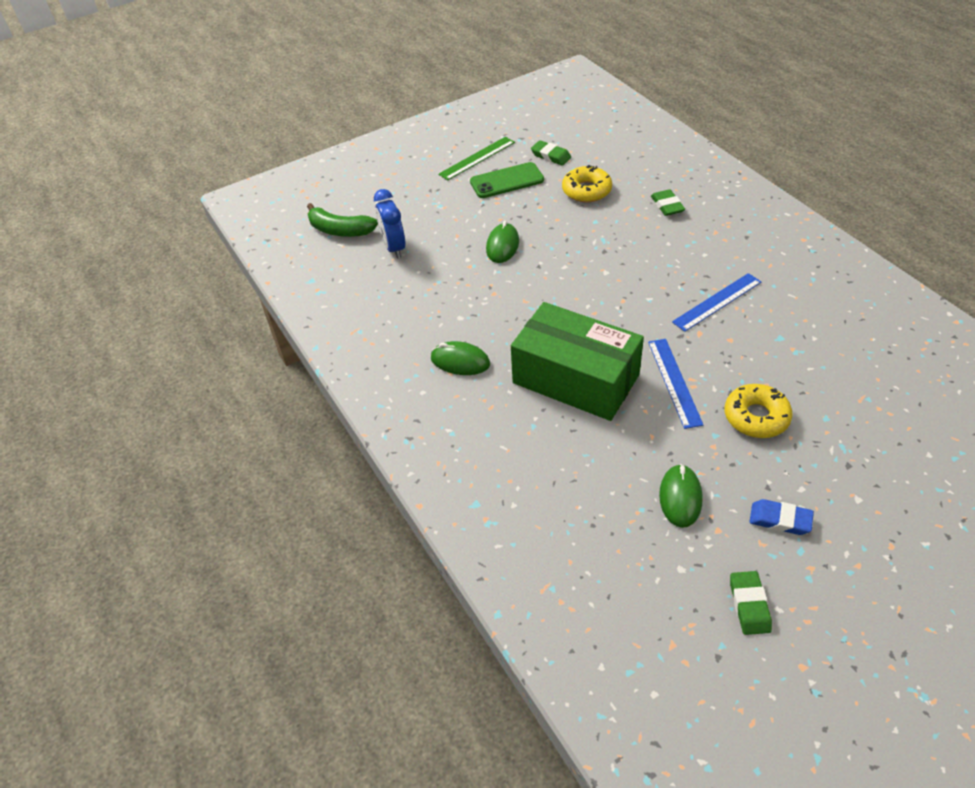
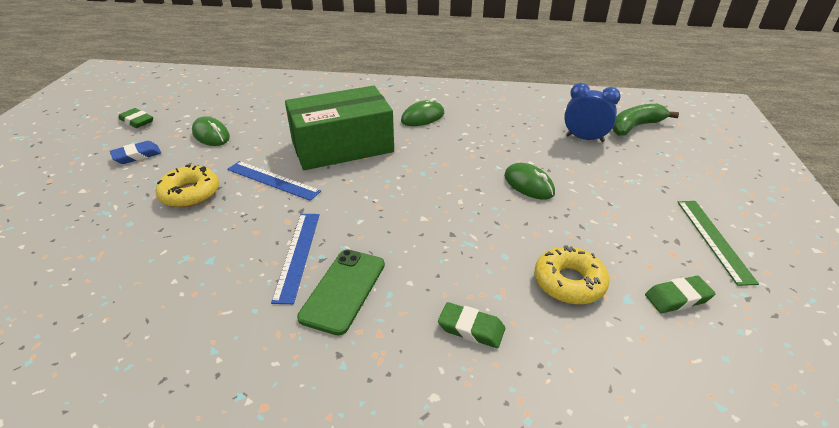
camera: 125 degrees right, 10 degrees down
green phone [470,162,544,198] -> green phone moved to [297,249,385,336]

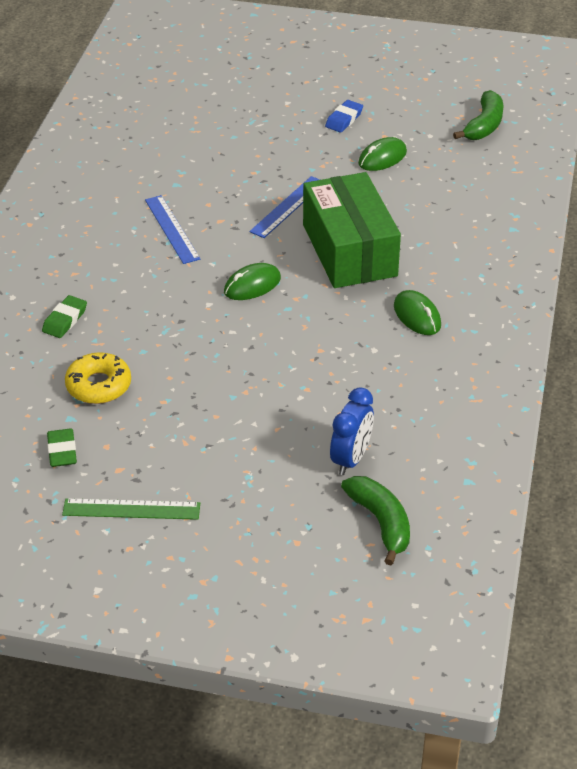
camera: 95 degrees right, 5 degrees up
blue eraser [110,141,161,164] -> blue eraser turned 60 degrees clockwise [325,100,363,133]
green eraser [119,108,153,128] -> none
yellow donut [155,165,219,208] -> none
blue ruler [271,214,320,304] -> blue ruler turned 60 degrees clockwise [145,195,200,264]
green phone [297,249,385,336] -> none
green mouse [504,163,555,200] -> green mouse moved to [224,263,281,300]
none -> green banana [453,90,504,140]

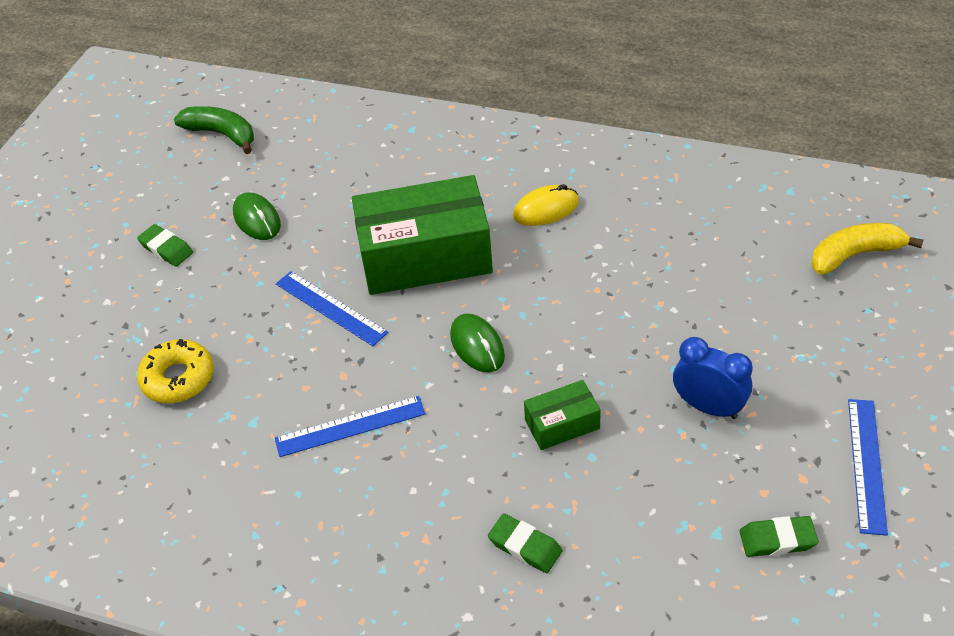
camera: 80 degrees left, 5 degrees up
green ruler [62,498,200,520] -> blue ruler [848,399,888,536]
yellow donut [65,352,131,404] -> yellow donut moved to [137,339,214,403]
blue eraser [325,100,363,133] -> green eraser [137,224,193,267]
blue clock [330,387,374,475] -> blue clock moved to [673,337,753,419]
green banana [341,476,410,565] -> yellow banana [811,223,923,275]
green mouse [394,290,441,335] -> yellow mouse [513,184,579,226]
none -> green box [524,380,601,450]

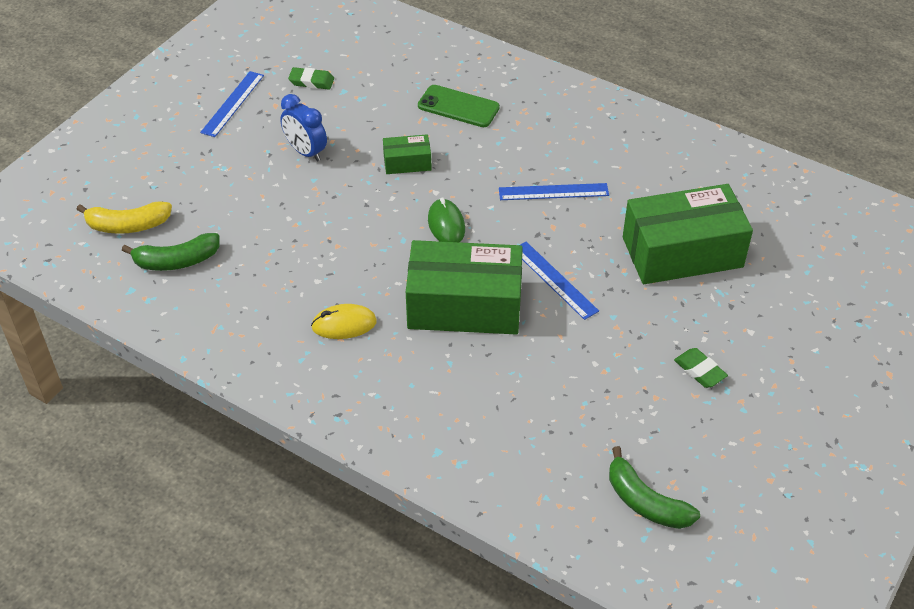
camera: 170 degrees left, 0 degrees up
yellow donut [137,339,214,403] -> green box [623,184,753,284]
green mouse [233,192,281,240] -> none
green eraser [488,513,563,573] -> green phone [418,85,500,127]
none -> green banana [122,233,220,271]

